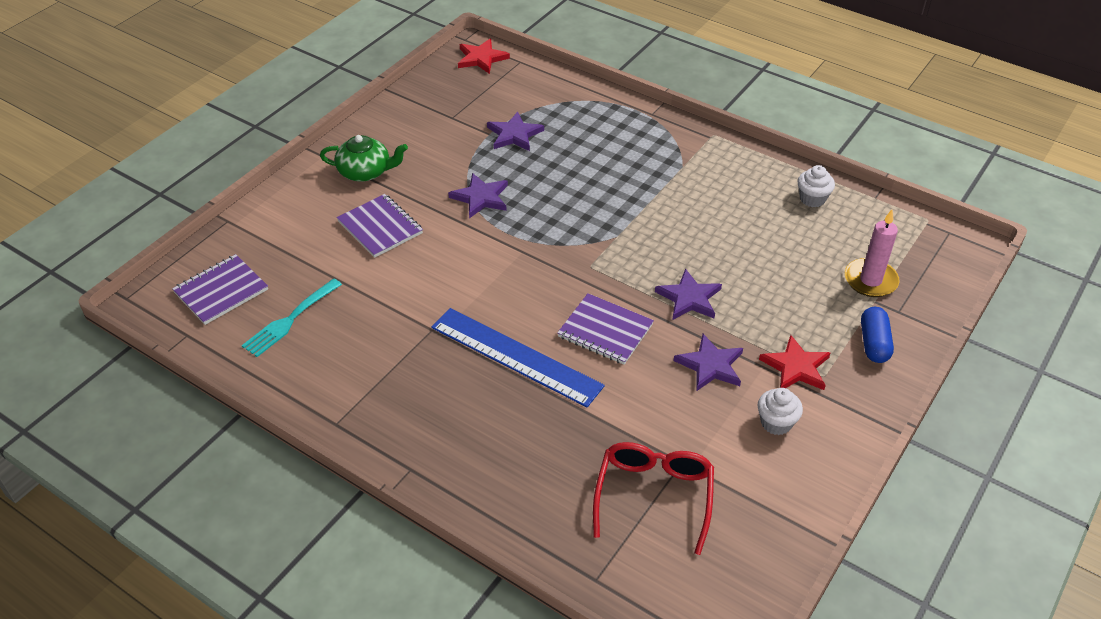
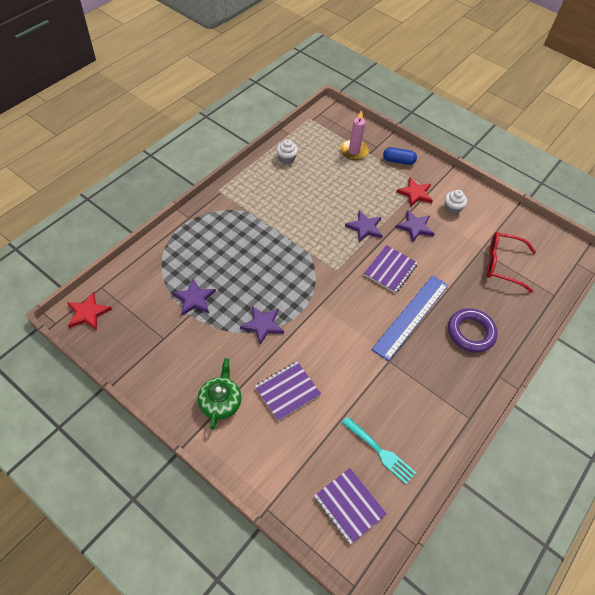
camera: 90 degrees left, 10 degrees up
none -> purple ring [448,308,498,353]

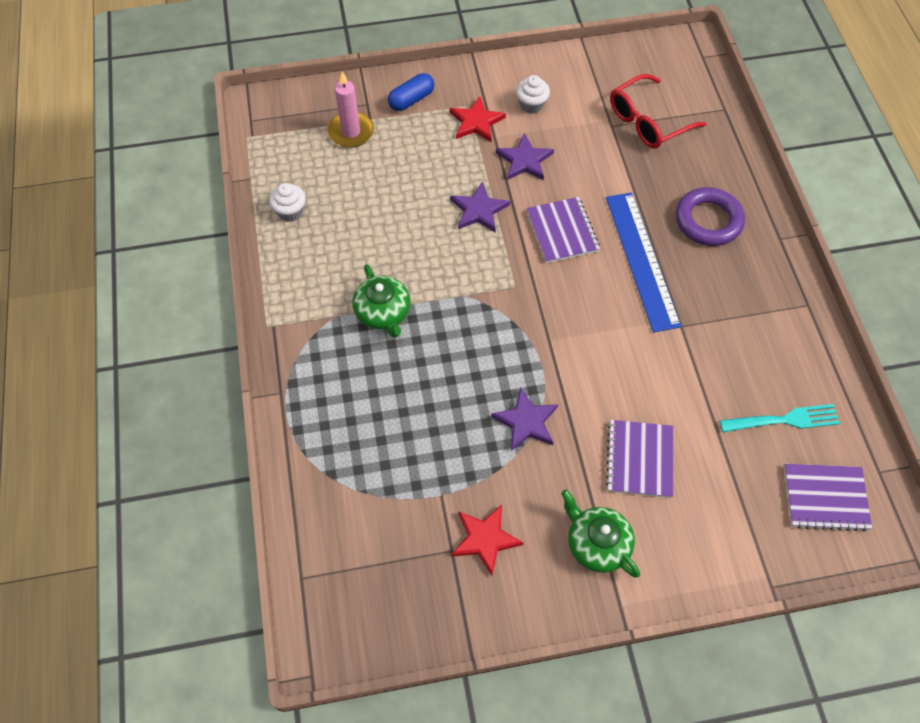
camera: 45 degrees left, 5 degrees up
red star [67,292,112,331] -> red star moved to [451,505,523,576]
purple star [172,278,216,316] -> none
none -> green teapot [352,264,411,338]

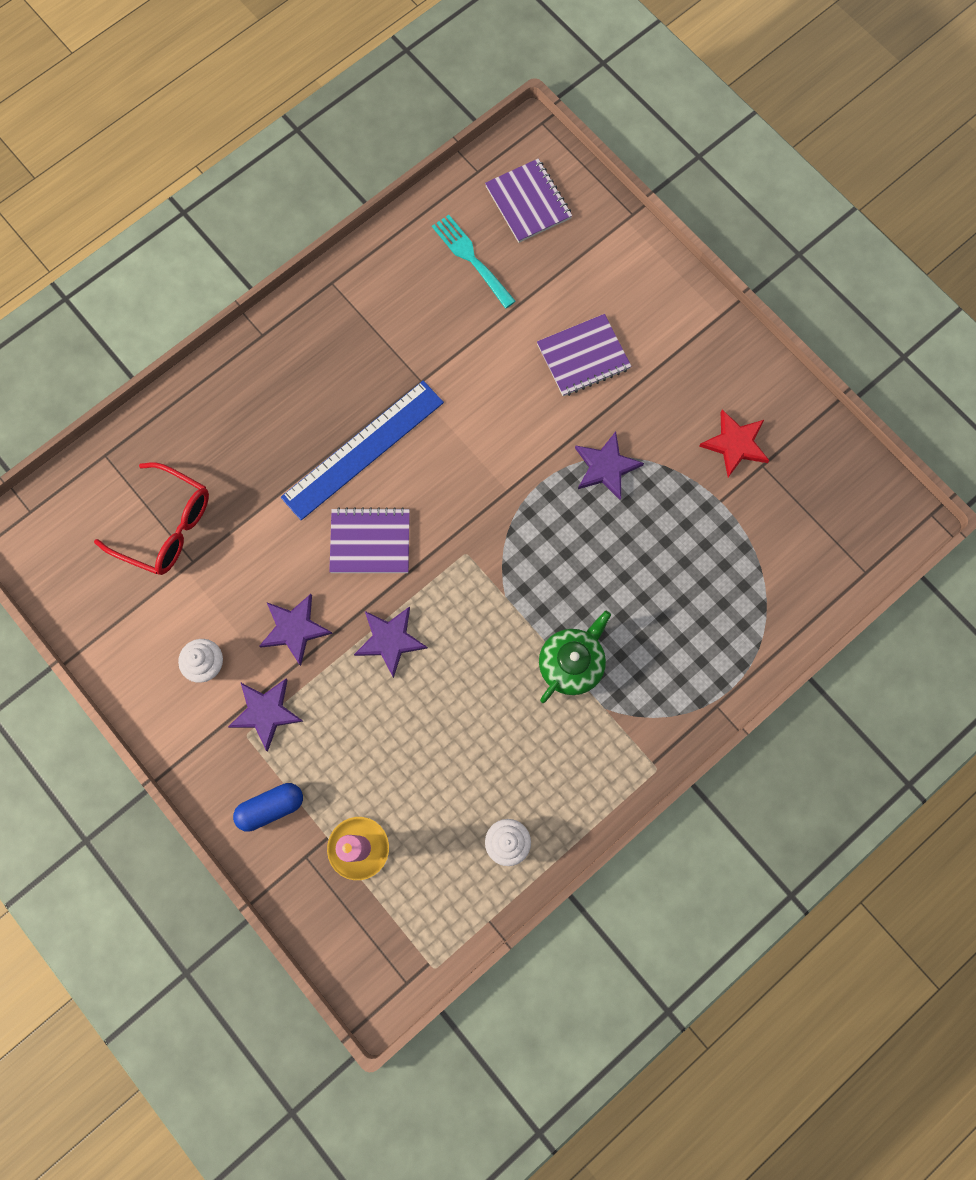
camera: 120 degrees left, 15 degrees up
blue capsule [388,73,434,111] -> blue capsule turned 45 degrees counterclockwise [233,783,303,832]
red star [449,96,506,142] -> purple star [228,679,303,752]
purple notebook [526,197,600,263] -> purple notebook turned 45 degrees clockwise [329,507,410,573]
green teapot [561,489,640,578] -> none
purple ring [675,187,745,246] -> none

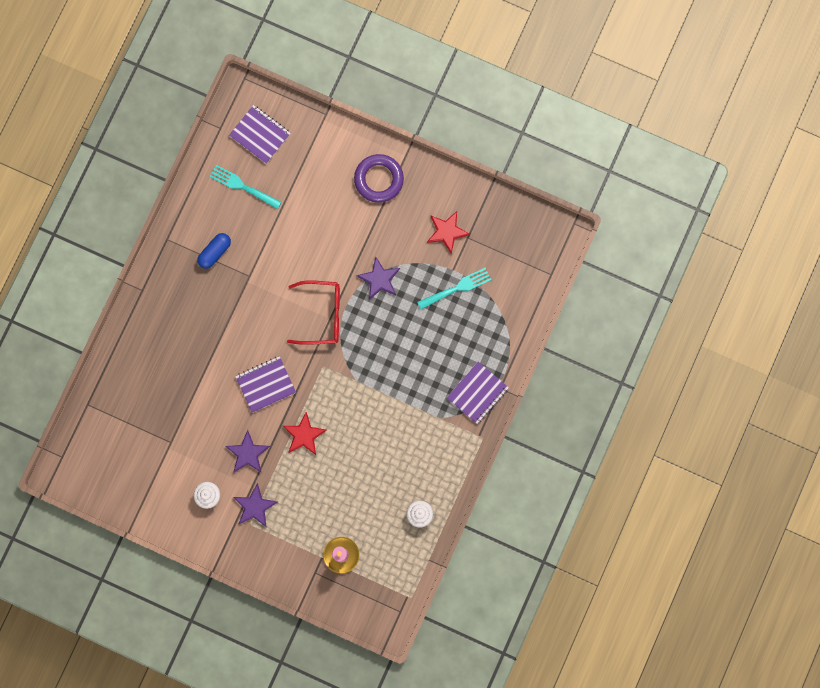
camera: 25 degrees left, 5 degrees up
red glasses [94,463,209,575] -> red glasses moved to [287,281,340,345]
blue capsule [233,783,303,832] -> blue capsule moved to [197,233,231,269]
blue ruler [281,381,444,520] -> none
purple star [354,606,428,678] -> red star [283,412,327,455]
purple notebook [537,314,632,396] -> purple notebook moved to [447,361,509,424]
green teapot [539,611,611,703] -> none
none -> purple ring [354,154,404,203]
none -> turquoise fork [417,268,491,309]

